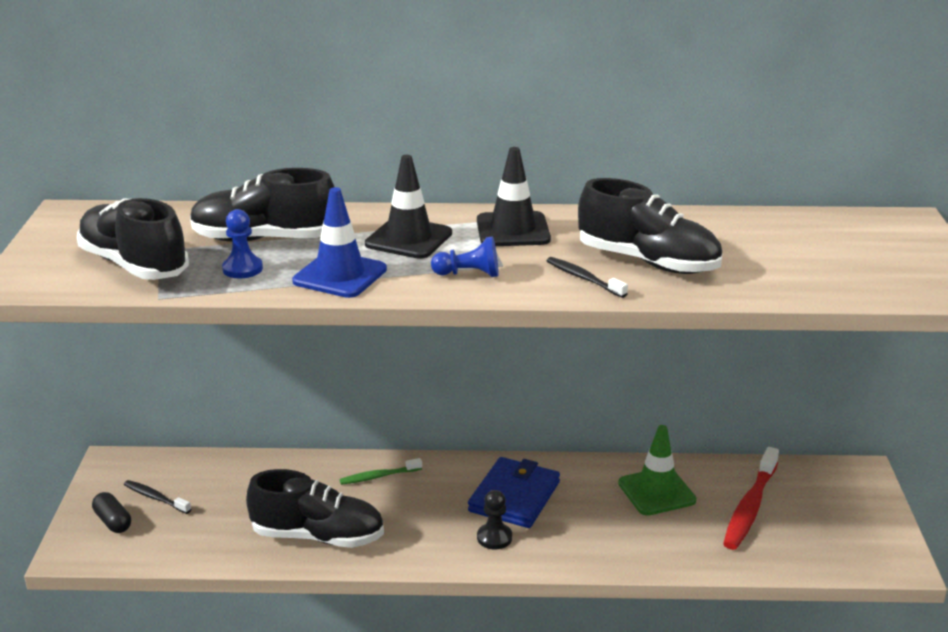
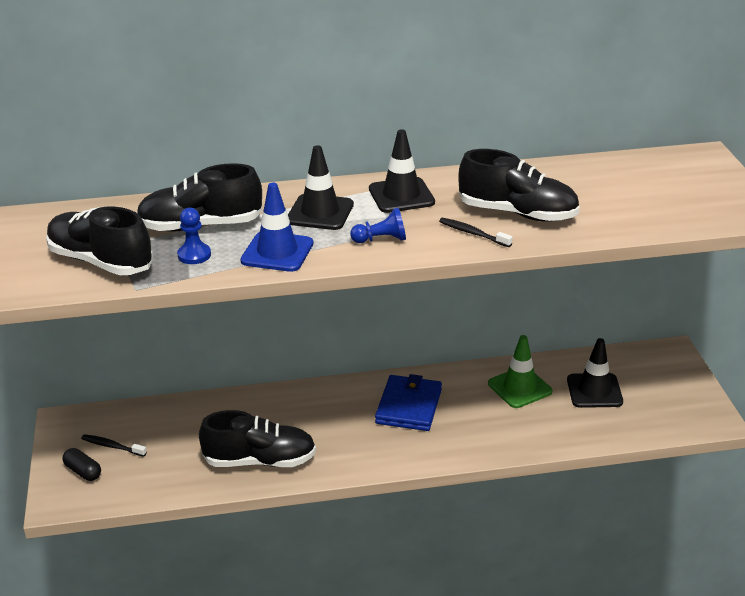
camera: 10 degrees left, 5 degrees up
green toothbrush [340,458,422,485] -> none
black pawn [477,490,512,549] -> none
red toothbrush [723,447,779,550] -> black traffic cone [567,338,623,408]

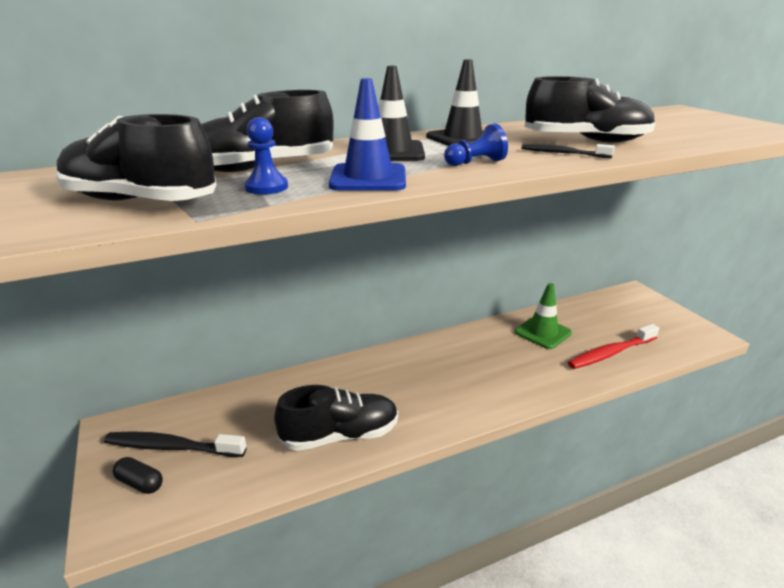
camera: 15 degrees left, 5 degrees down
black toothbrush [81,434,147,457] -> black toothbrush [104,431,247,457], size x1.80
blue wallet [375,374,442,431] -> none
black traffic cone [567,338,623,408] -> none
none -> red toothbrush [568,324,659,369]

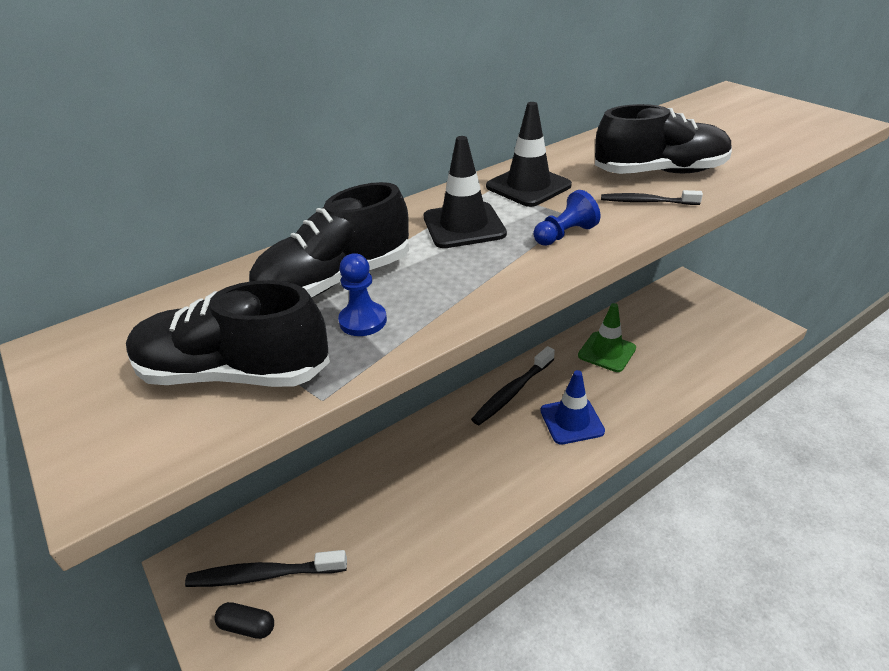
camera: 10 degrees left, 10 degrees up
black shoe [274,385,398,451] -> none
blue traffic cone [329,78,406,190] -> blue traffic cone moved to [540,370,605,445]
red toothbrush [568,324,659,369] -> none
none -> black toothbrush [471,346,555,425]

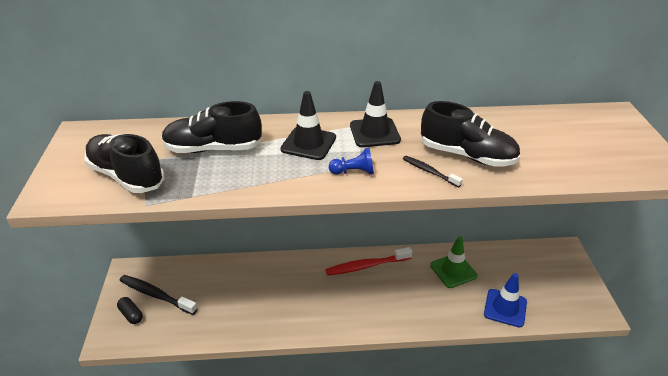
camera: 30 degrees right, 0 degrees up
blue pawn [338,253,387,336] -> none
black toothbrush [471,346,555,425] -> red toothbrush [325,247,412,276]
blue traffic cone [540,370,605,445] -> blue traffic cone moved to [484,273,527,327]

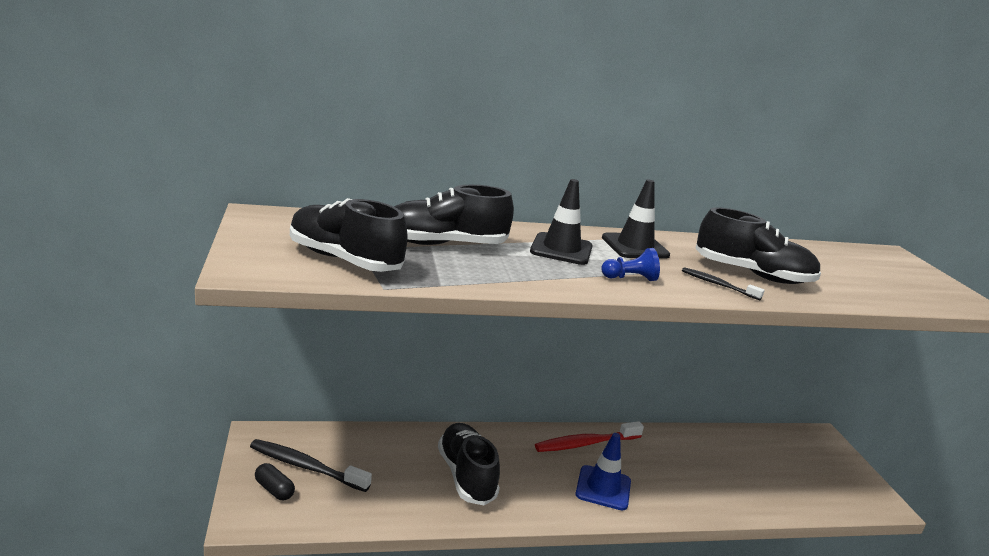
camera: 10 degrees left, 15 degrees down
green traffic cone [430,236,477,288] -> none
blue traffic cone [484,273,527,327] -> blue traffic cone moved to [575,433,631,511]
none -> black shoe [438,423,500,505]

